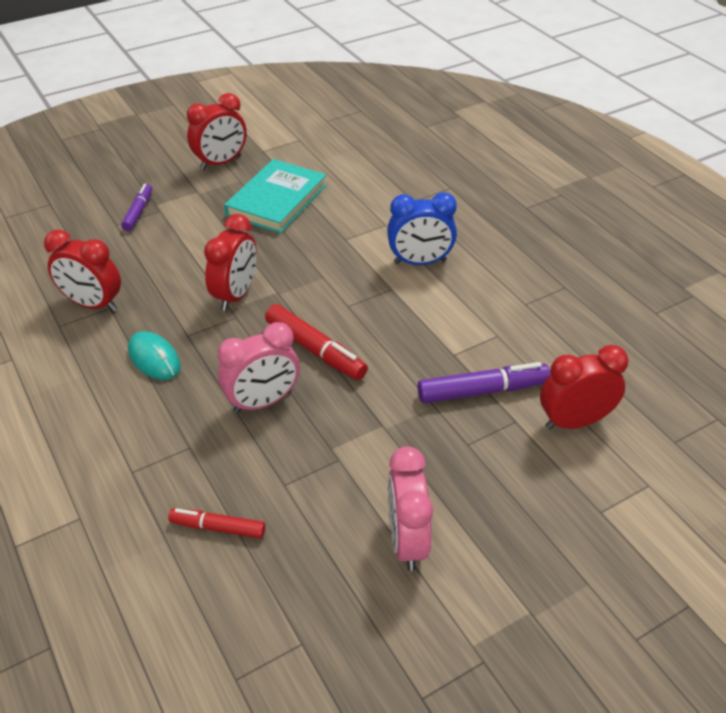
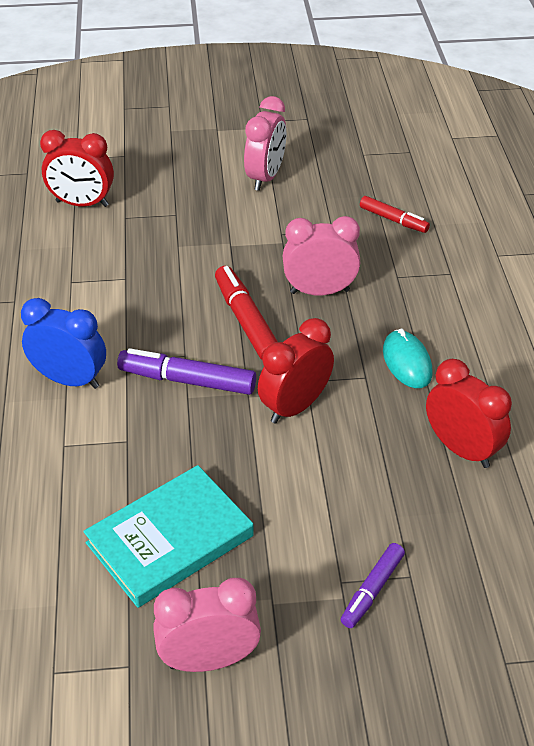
camera: 155 degrees left, 0 degrees up
red clock [187,93,247,170] -> pink clock [153,578,261,672]
purple marker [418,362,551,403] -> purple marker moved to [117,348,256,395]

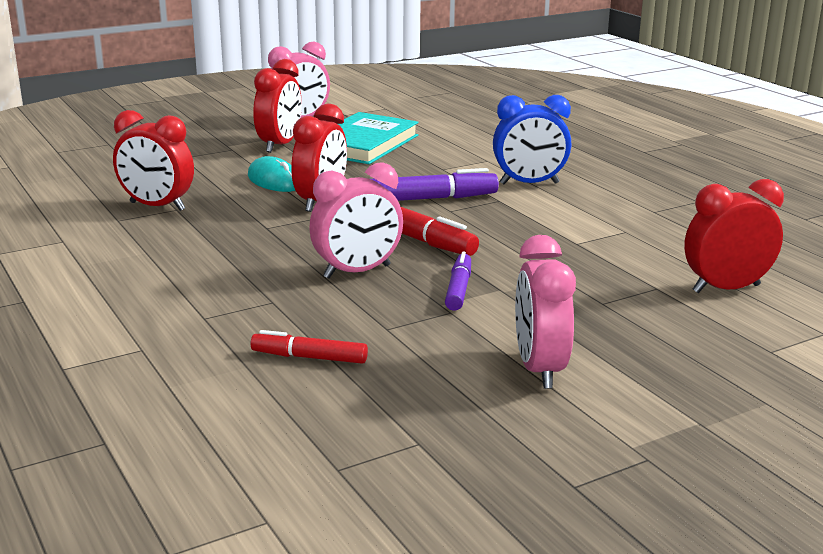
camera: 155 degrees right, 20 degrees down
purple marker [341,543,405,628] -> purple marker moved to [445,251,471,311]
turquoise mouse [383,329,432,388] -> turquoise mouse moved to [248,156,295,192]
none -> red clock [253,59,302,153]

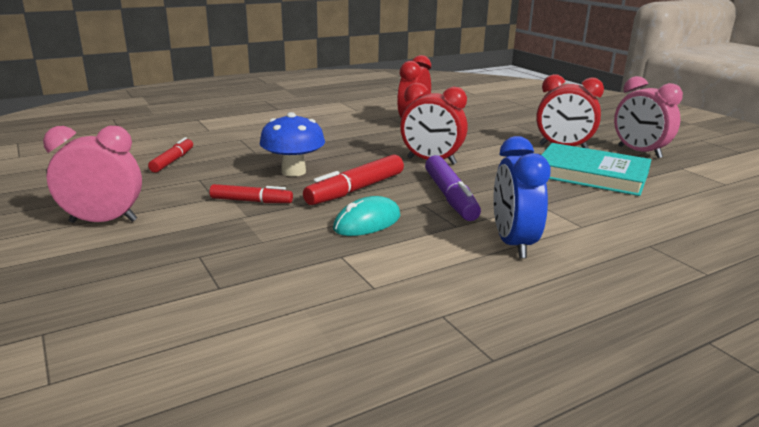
camera: 90 degrees right, 0 degrees up
turquoise mouse [248,156,295,192] -> turquoise mouse moved to [333,196,400,236]
pink clock [309,162,403,279] -> blue mushroom [260,112,325,177]
purple marker [445,251,471,311] -> red marker [209,184,293,203]
red clock [684,179,784,293] -> none

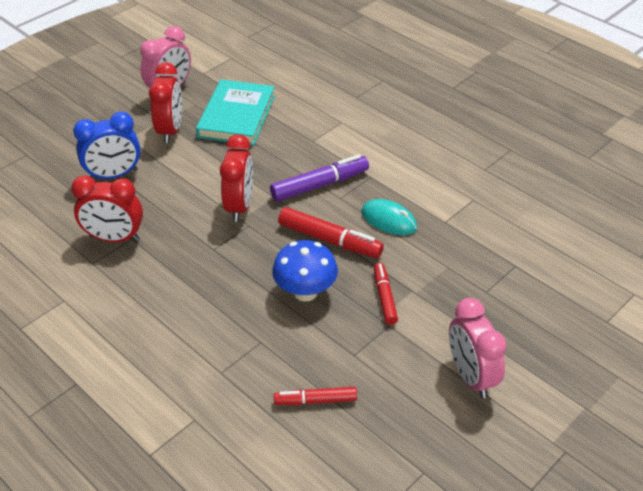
camera: 105 degrees left, 20 degrees up
blue clock [493,136,551,258] -> blue clock moved to [73,112,141,180]

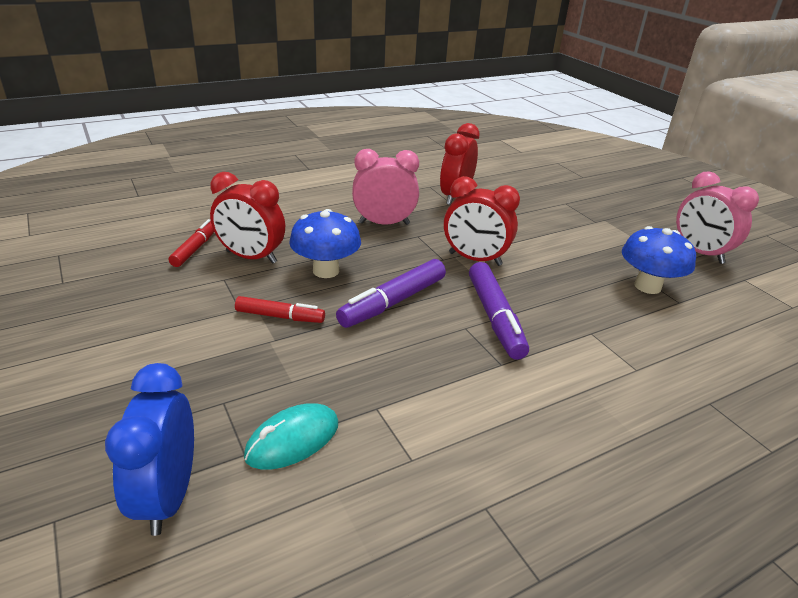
camera: 105 degrees right, 10 degrees down
blue clock [73,112,141,180] -> blue clock moved to [105,363,194,536]
red clock [149,62,182,143] -> red clock moved to [210,172,285,264]
turquoise book [196,79,275,146] -> blue mushroom [622,226,696,294]
red marker [278,207,384,258] -> purple marker [336,259,446,328]
turquoise mouse [361,199,417,235] -> turquoise mouse moved to [244,403,338,470]
pink clock [449,298,507,398] -> pink clock moved to [352,149,419,225]

